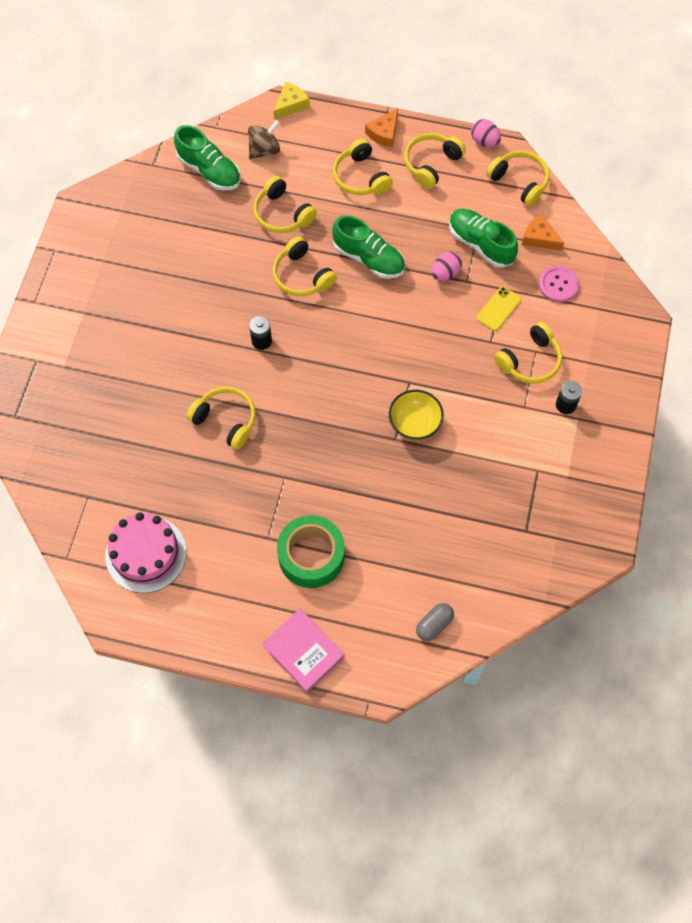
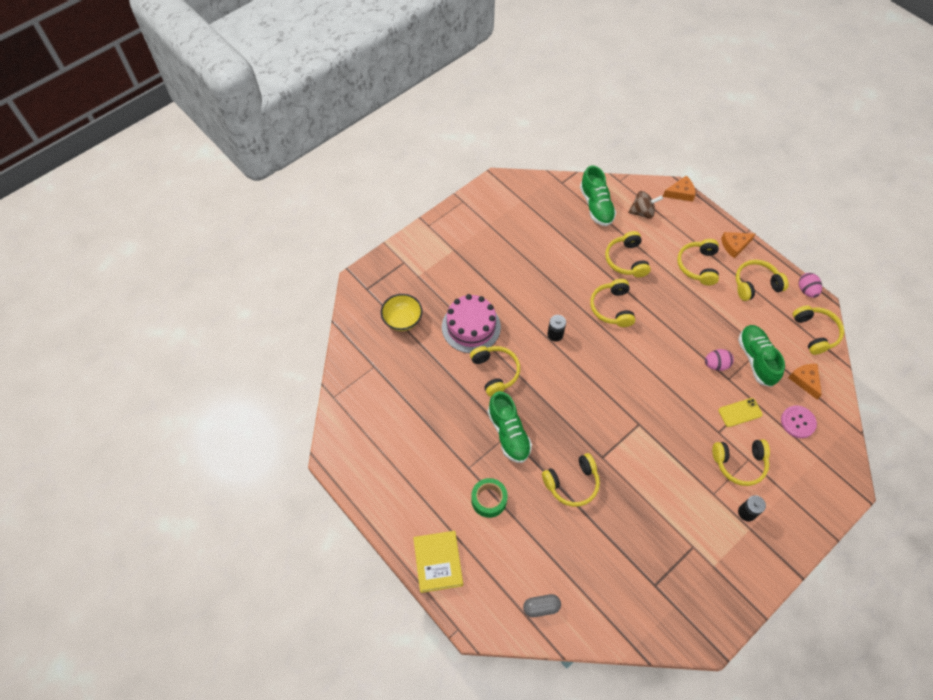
camera: 35 degrees right, 5 degrees down
pink cake [105,512,186,593] -> pink cake moved to [442,294,501,353]
pink book [262,609,344,693] -> yellow book [413,531,463,593]
yellow cheese [274,82,310,120] -> orange cheese [663,176,696,202]
green tape [277,515,345,588] -> green tape [471,478,508,518], size x0.66
green shoe [332,215,405,279] -> green shoe moved to [488,391,532,463]
yellow bowl [389,390,444,440] -> yellow bowl moved to [381,294,423,331]
none -> yellow headphones [542,453,600,507]

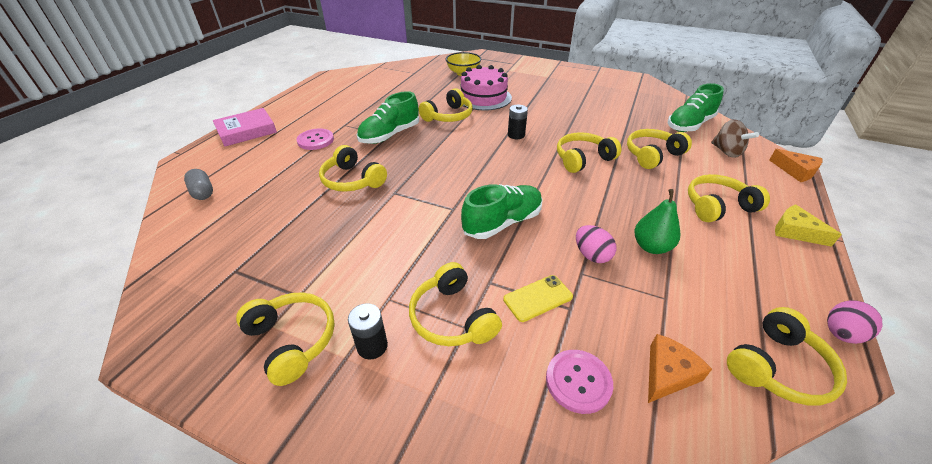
camera: 65 degrees right, 20 degrees down
yellow book [413,531,463,593] -> pink book [213,108,277,146]
green tape [471,478,508,518] -> pink button [296,128,334,150]
yellow phone [718,398,763,427] -> yellow phone turned 75 degrees counterclockwise [503,275,573,322]
orange cheese [721,232,755,259] -> yellow cheese [775,204,842,247]
yellow headphones [736,260,789,301] -> yellow headphones moved to [236,292,335,386]
green shoe [738,325,785,387] -> green shoe moved to [461,184,543,239]
none -> green pear [634,189,680,254]

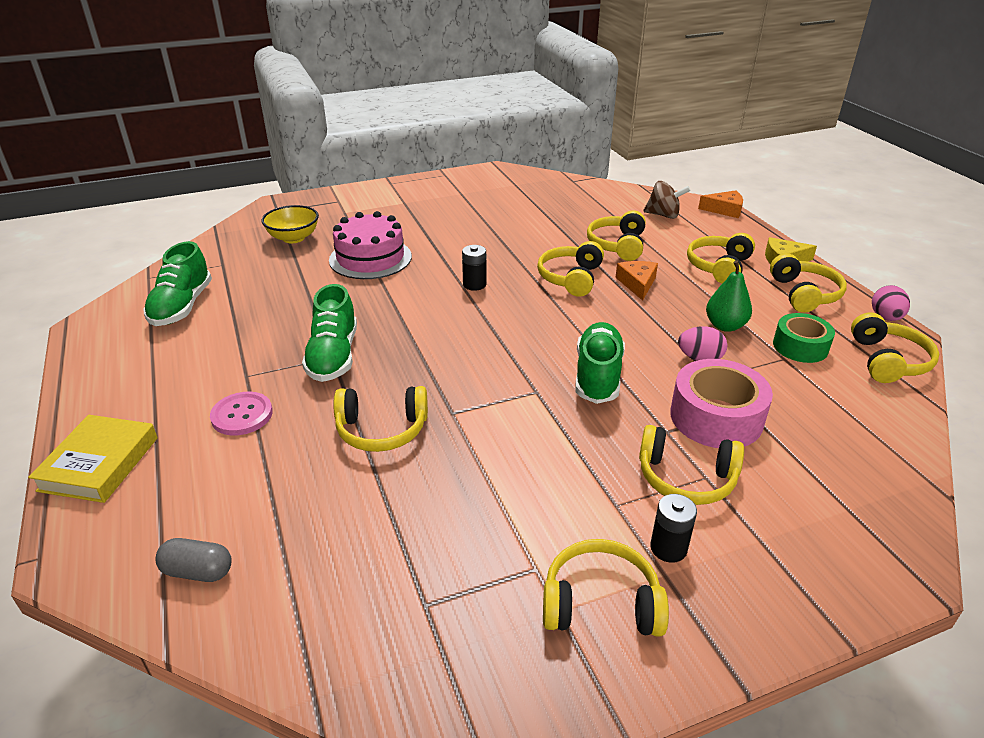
camera: 45 degrees left, 5 degrees down
pink book [213,108,277,146] -> yellow book [28,415,158,503]
yellow headphones [419,88,473,122] -> yellow headphones moved to [770,253,847,313]
yellow phone [503,275,573,322] -> pink tape [670,359,773,448]
pink button [546,350,613,414] -> none
orange cheese [648,334,712,403] -> orange cheese moved to [615,261,658,300]
green shoe [668,83,724,132] -> green shoe moved to [143,241,212,326]
none -> green tape [773,313,835,363]

